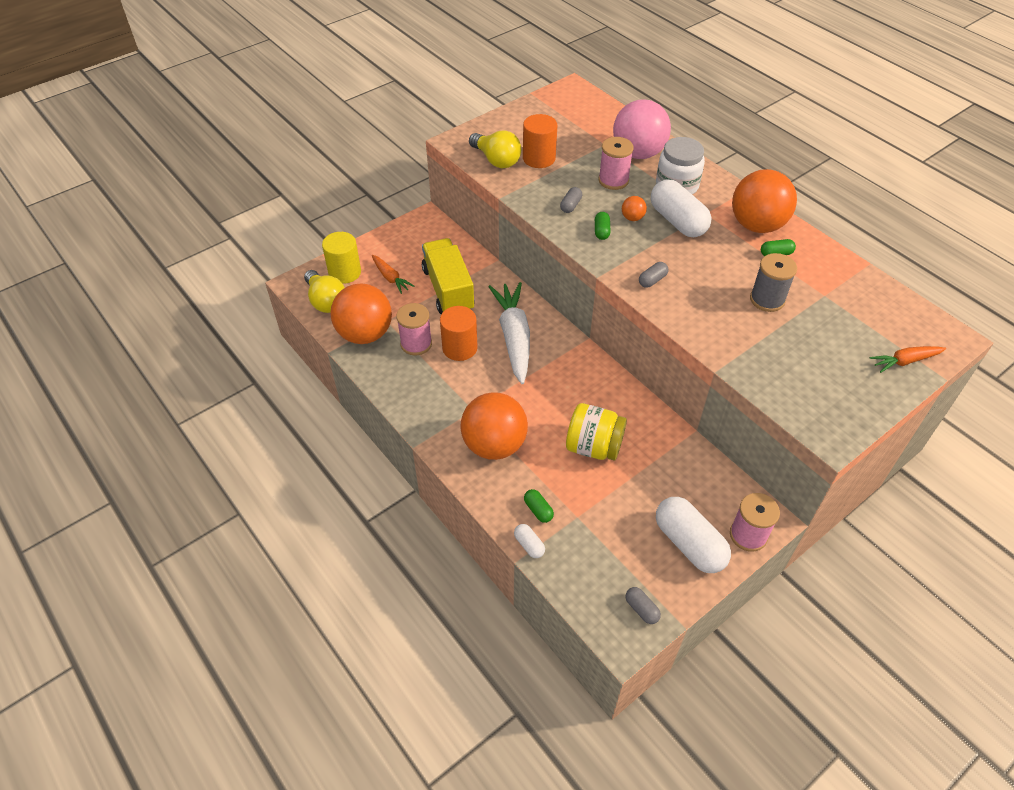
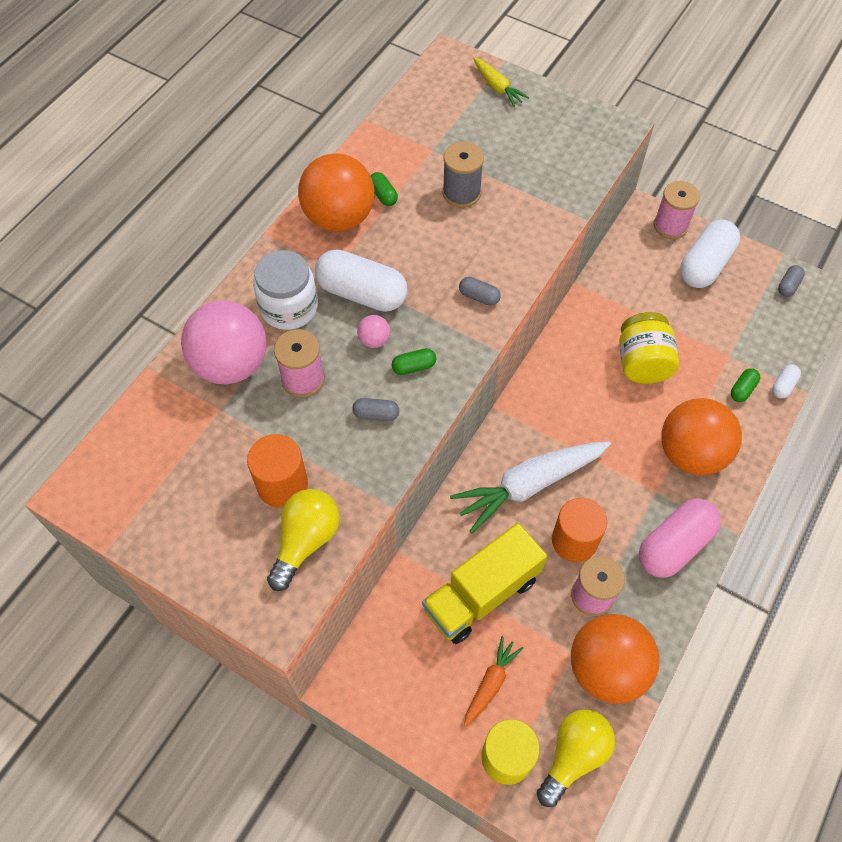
camera: 110 degrees left, 10 degrees up
orange ball [622,196,647,221] -> pink ball [357,315,390,348]
white capsule [651,179,712,237] -> white capsule turned 75 degrees clockwise [315,249,407,312]
orange carrot [870,346,946,373] -> yellow carrot [473,57,529,107]
none -> pink capsule [639,498,721,578]

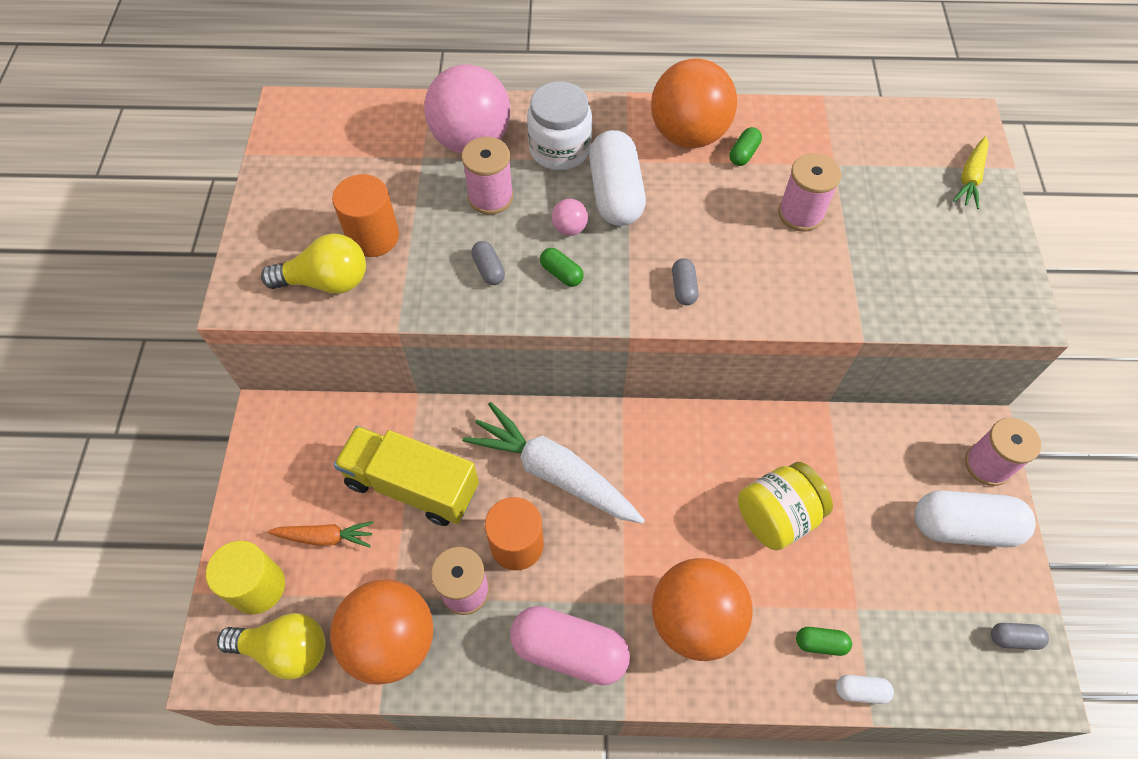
camera: 60 degrees right, 0 degrees up
grey spool [443,142,484,208] -> pink spool [778,153,841,232]

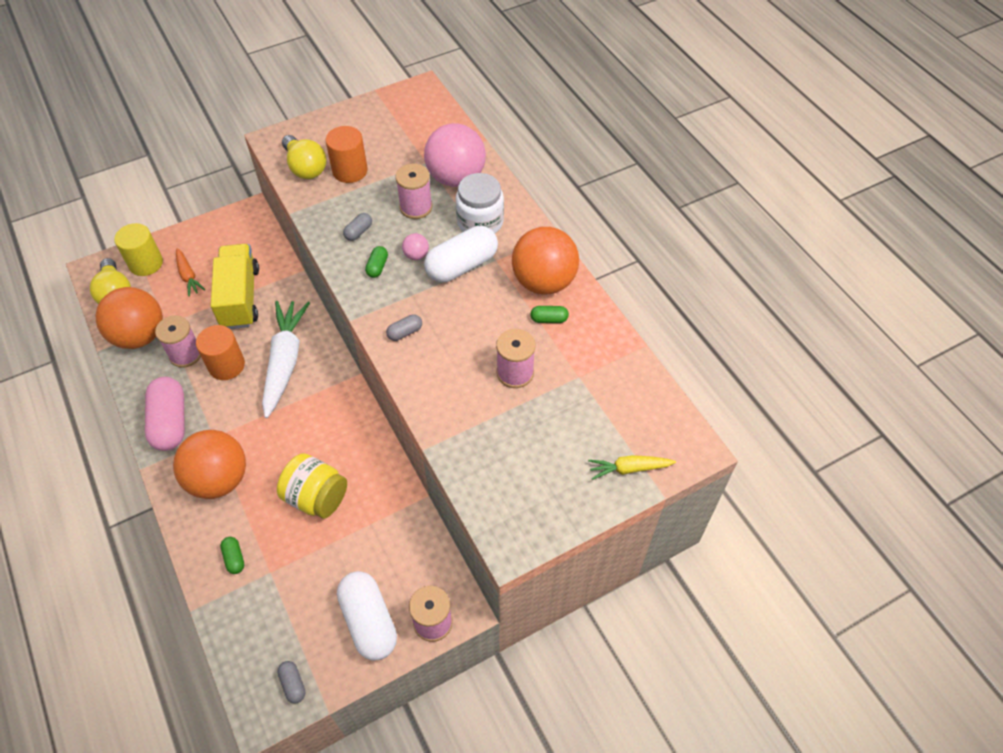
camera: 60 degrees right, 5 degrees down
white capsule [836,675,894,704] -> none

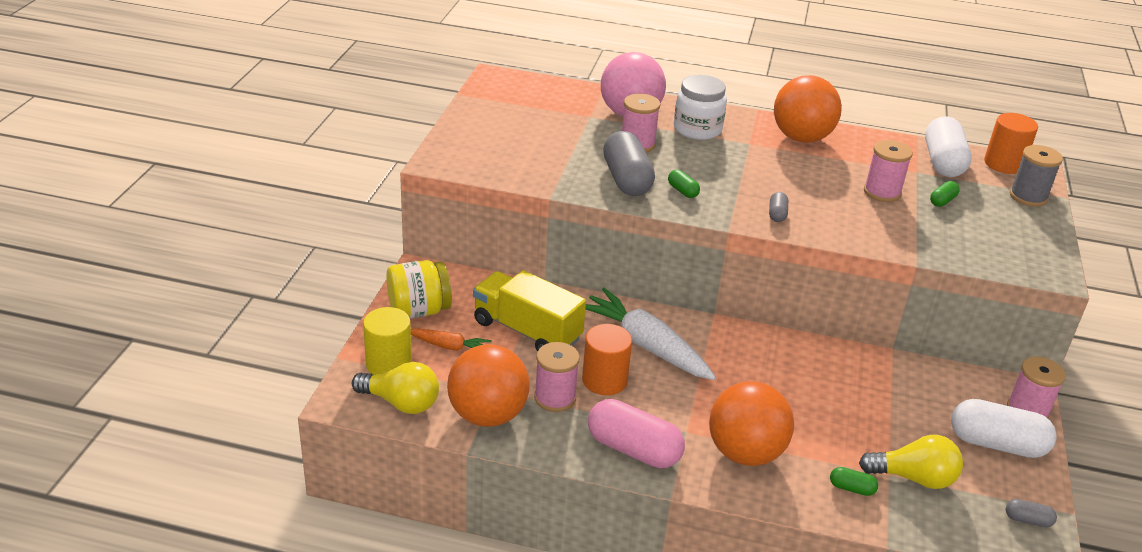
camera: 50 degrees left, 20 degrees down
yellow jar [277,453,347,519] -> yellow jar moved to [386,260,452,319]
yellow light bulb [282,135,326,179] -> yellow light bulb moved to [859,435,963,489]
orange cylinder [326,126,367,183] -> orange cylinder moved to [984,113,1038,174]
grey capsule [343,213,372,241] -> grey capsule [603,131,655,196], size x2.21
pink ball [402,233,429,260] -> none
white capsule [424,226,498,282] -> white capsule moved to [925,117,972,177]
green capsule [530,306,569,323] -> green capsule moved to [930,181,960,207]
yellow carrot [588,455,676,480] -> grey spool [1010,145,1063,207]

